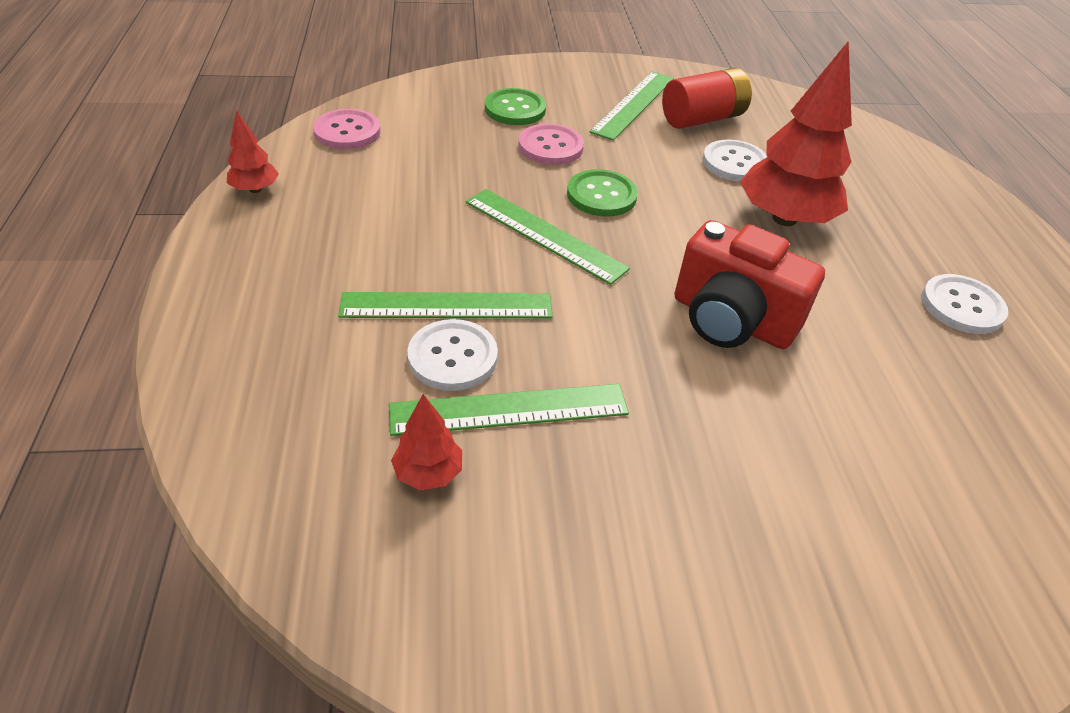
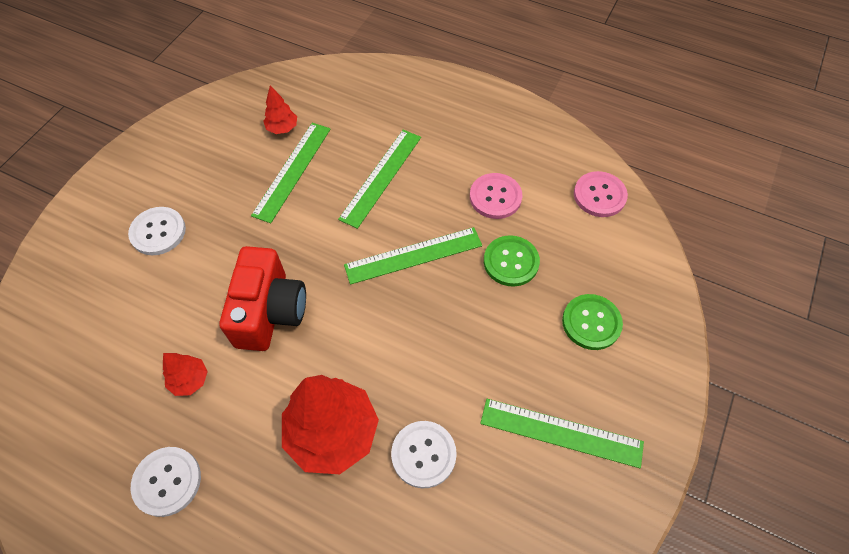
camera: 125 degrees right, 15 degrees up
red tree [227,110,279,193] -> red tree moved to [163,353,208,396]
white button [407,319,498,391] -> white button moved to [128,207,186,255]
pink button [519,124,584,165] -> pink button moved to [470,173,522,219]
green button [567,169,638,217] -> green button moved to [484,235,540,287]
green ruler [590,71,674,141] -> green ruler turned 45 degrees counterclockwise [480,399,644,468]
red battery [662,68,752,129] -> none
red camera [675,220,825,349] -> red camera turned 120 degrees clockwise [220,246,306,351]

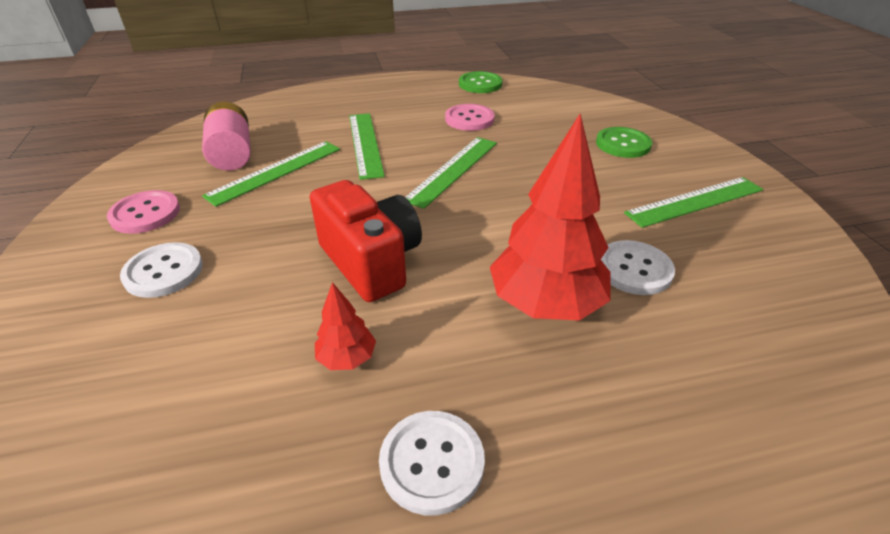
camera: 40 degrees left, 20 degrees down
green ruler [251,123,331,223] -> green ruler turned 60 degrees clockwise [202,141,340,207]
red tree [263,85,297,134] -> pink battery [202,102,251,171]
green button [484,235,540,287] -> green button moved to [459,71,502,93]
pink button [574,171,628,217] -> pink button moved to [107,190,180,234]

